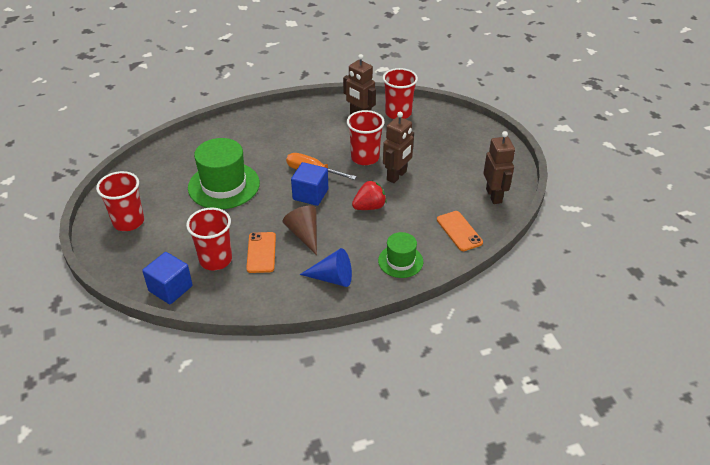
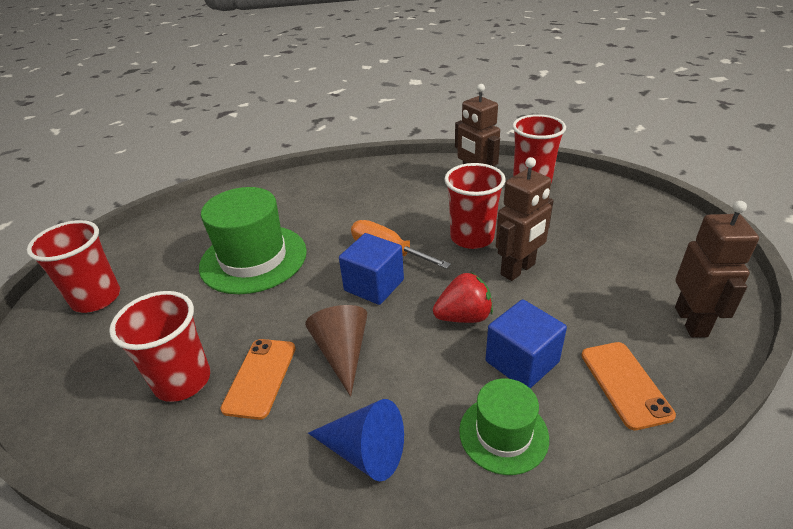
camera: 15 degrees right, 5 degrees down
blue cube [142,252,193,304] -> blue cube moved to [486,299,567,388]

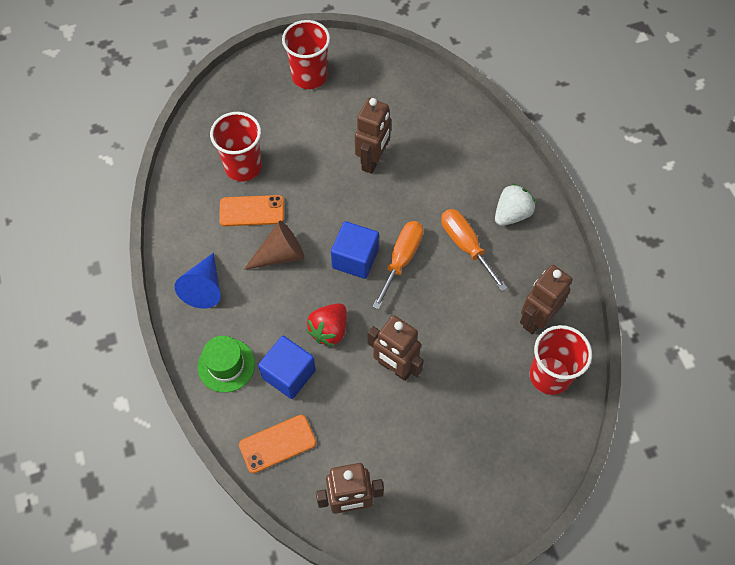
camera: 75 degrees right, 25 degrees up
green hat [199,187,307,294] -> brown robot [355,98,391,174]
red strawberry [433,272,493,323] -> red strawberry turned 60 degrees clockwise [307,303,347,346]
red cup [444,163,506,249] -> none
none -> orange screwdriver [441,209,507,291]
none -> white strawberry [495,183,535,226]

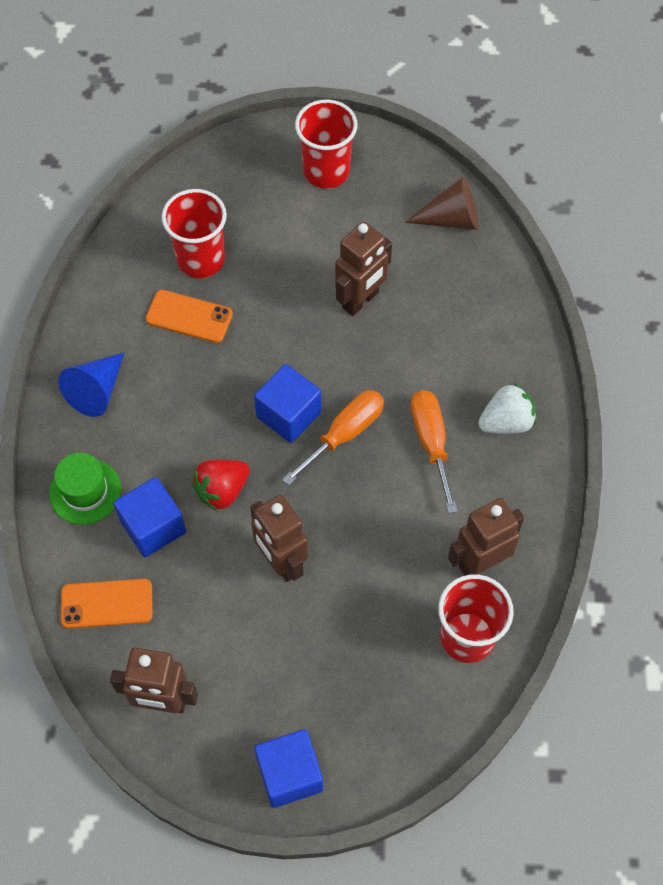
camera: 20 degrees right, 0 degrees up
brown cone [244,220,304,270] -> brown cone moved to [404,177,478,230]
none -> blue cube [254,729,323,808]

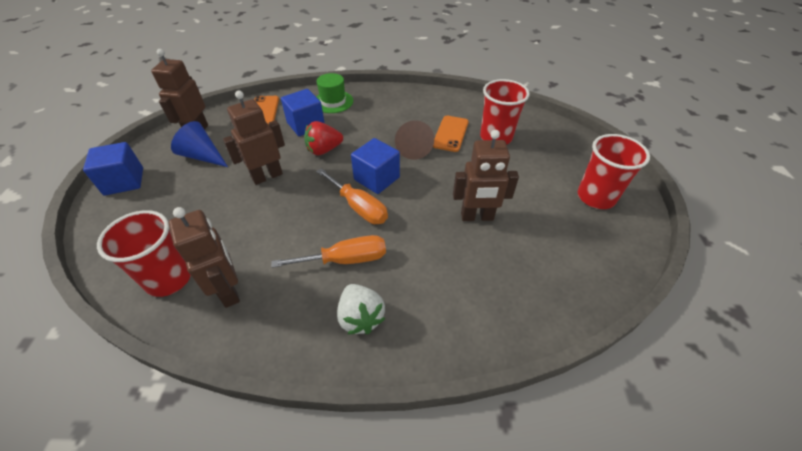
camera: 90 degrees right, 15 degrees down
blue cone [58,353,124,417] -> blue cone moved to [171,121,228,167]
red strawberry [192,459,250,511] -> red strawberry turned 75 degrees counterclockwise [304,121,343,155]
brown robot [335,222,392,316] -> brown robot turned 45 degrees counterclockwise [453,130,519,221]
brown cone [404,177,478,230] -> brown cone moved to [395,120,434,160]

